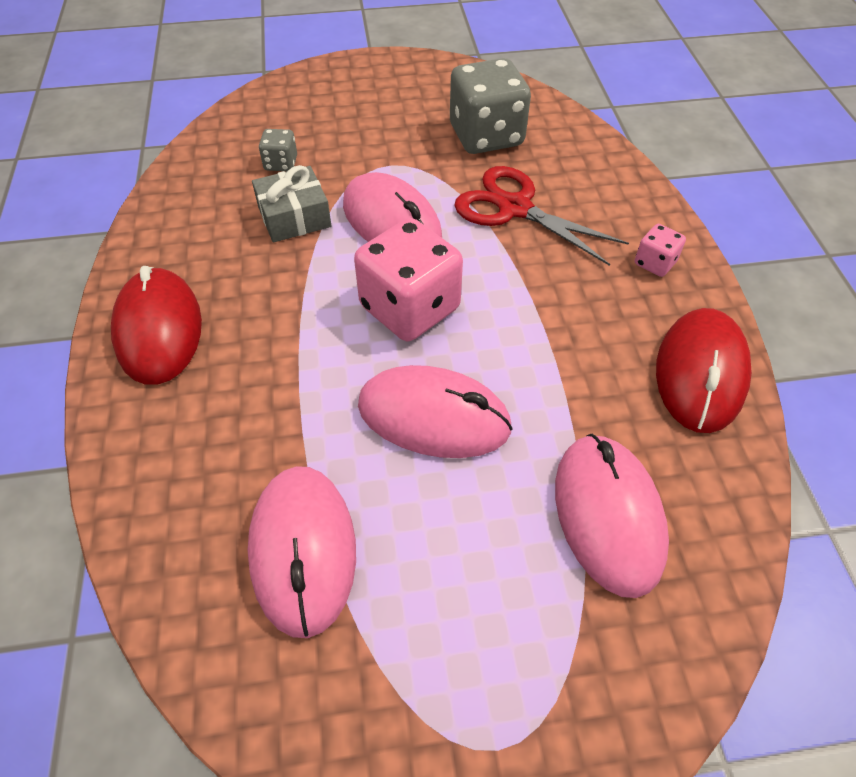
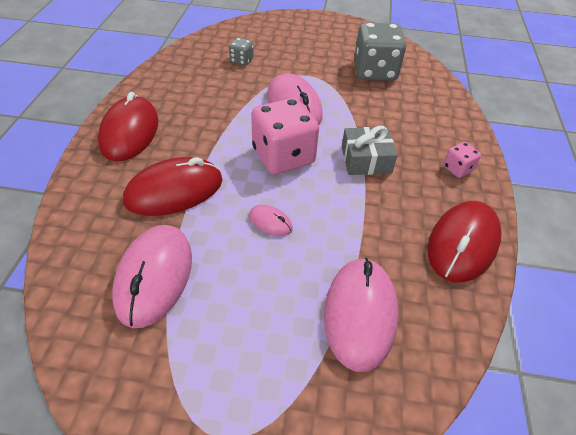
camera: 15 degrees right, 5 degrees down
grey gift [252,165,332,243] -> grey gift moved to [342,126,398,175]
pink mouse [358,365,513,458] -> pink mouse [249,205,293,236], size x0.47
red scissors [454,166,629,266] -> none
none -> red mouse [123,157,223,216]

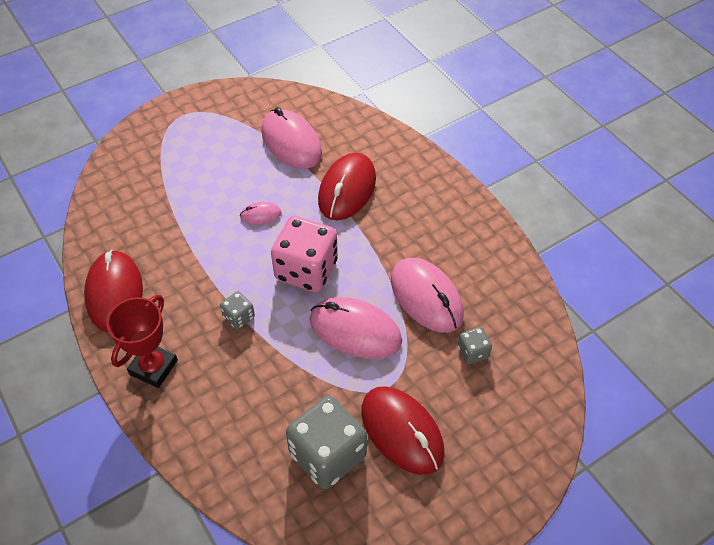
camera: 140 degrees right, 5 degrees up
red mouse [98,92,158,161] -> red mouse moved to [361,386,445,475]
pink mouse [324,258,399,372] -> pink mouse moved to [391,258,463,333]
grey gift [342,126,398,175] -> grey dice [220,291,255,330]
pink dice [443,142,481,178] -> red trophy [107,295,178,388]

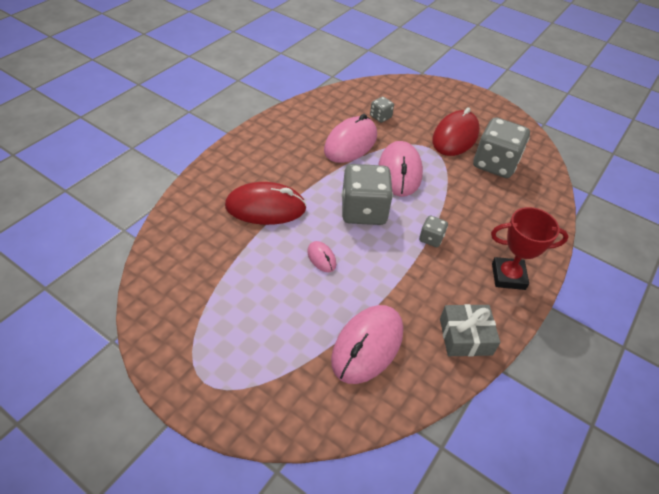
camera: 115 degrees left, 5 degrees down
red mouse [84,250,143,332] -> grey gift [440,304,500,356]
pink mouse [261,108,322,169] -> pink mouse moved to [331,305,403,384]
pink dice [271,216,338,292] -> grey dice [342,164,393,225]

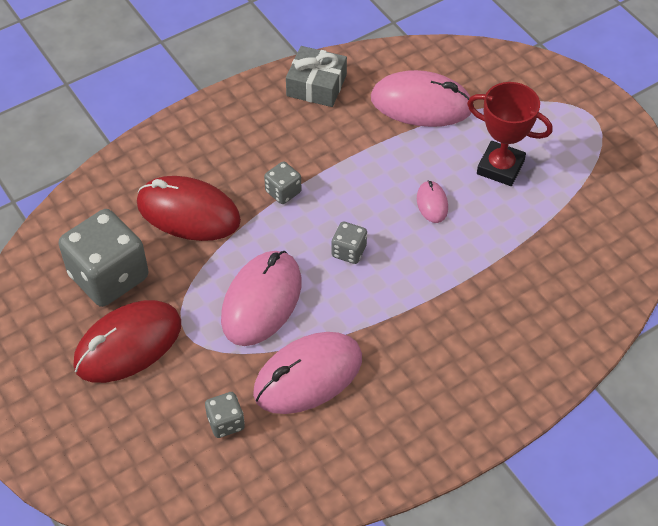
camera: 155 degrees left, 5 degrees up
red mouse [225,182,307,225] -> red mouse moved to [137,176,241,241]
pink mouse [331,305,403,384] -> pink mouse turned 45 degrees clockwise [371,70,474,127]
grey dice [342,164,393,225] -> grey dice [332,222,367,264], size x0.47
red trophy [491,207,569,290] -> red trophy moved to [467,82,553,186]

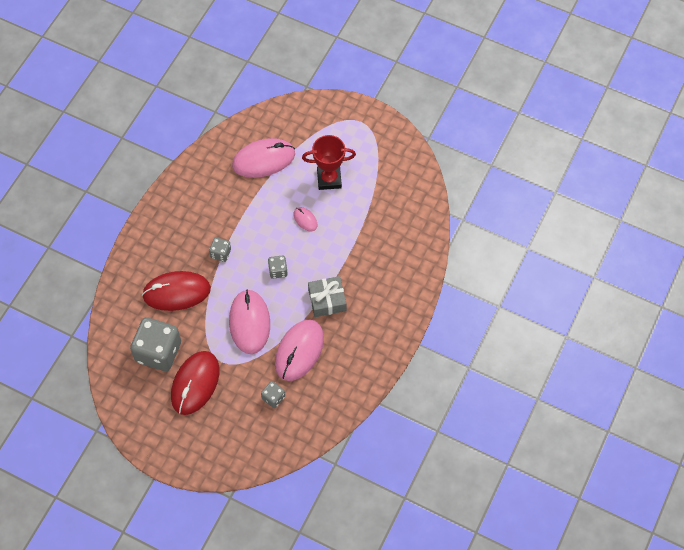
camera: 30 degrees left, 10 degrees up
grey gift [286,46,347,107] -> grey gift moved to [308,276,347,317]

